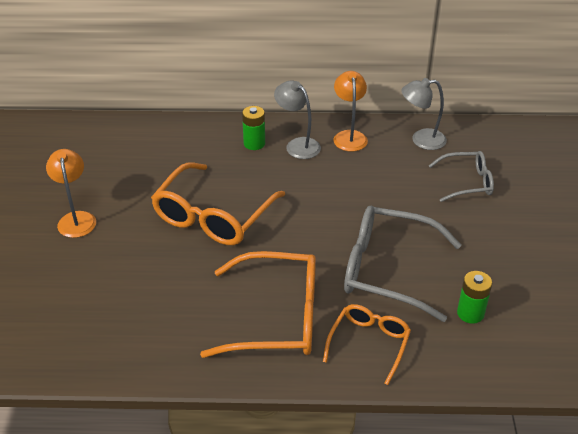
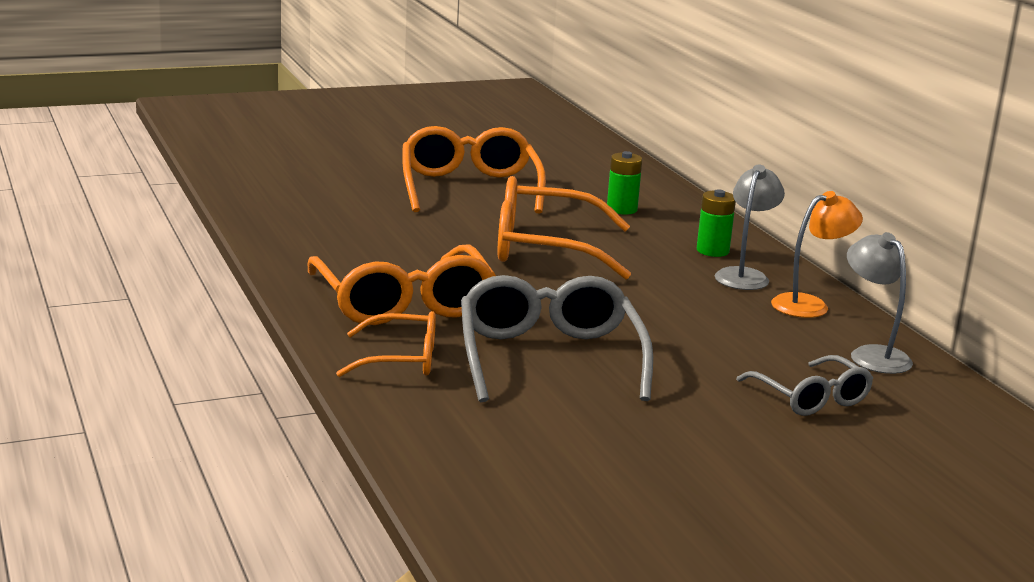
camera: 65 degrees right, 20 degrees down
orange lamp [46,149,96,238] -> orange glasses [402,126,546,214]
green battery [457,271,492,324] -> green battery moved to [607,151,642,215]

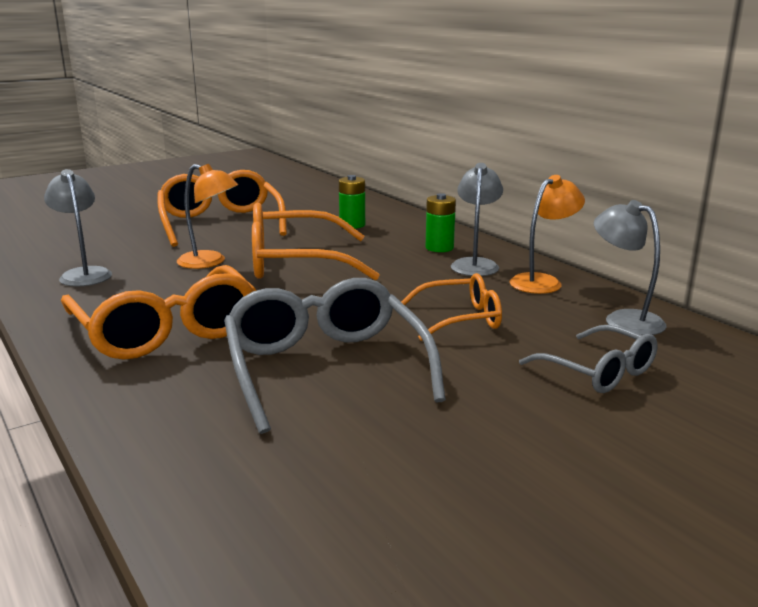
camera: 10 degrees left, 0 degrees up
orange glasses [336,311,436,377] -> orange glasses moved to [401,273,502,341]
none -> grey lamp [44,169,112,286]
none -> orange lamp [177,164,238,269]

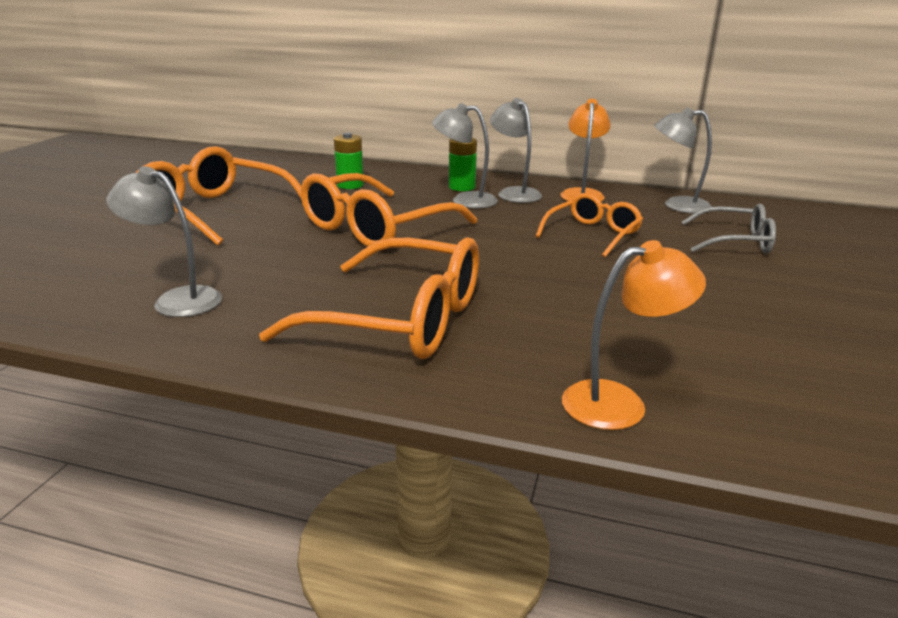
camera: 40 degrees left, 5 degrees up
orange lamp [177,164,238,269] -> orange lamp moved to [562,240,706,430]
grey glasses [224,278,446,434] -> none
none -> grey lamp [432,103,498,208]

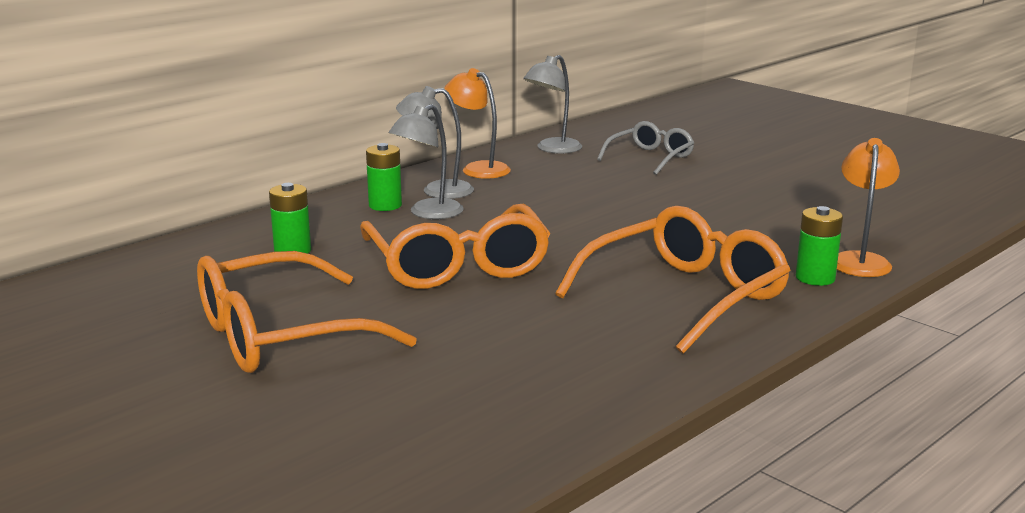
camera: 60 degrees left, 5 degrees down
grey lamp [106,166,222,317] -> none
orange glasses [535,193,643,257] -> none
none -> green battery [796,206,843,286]

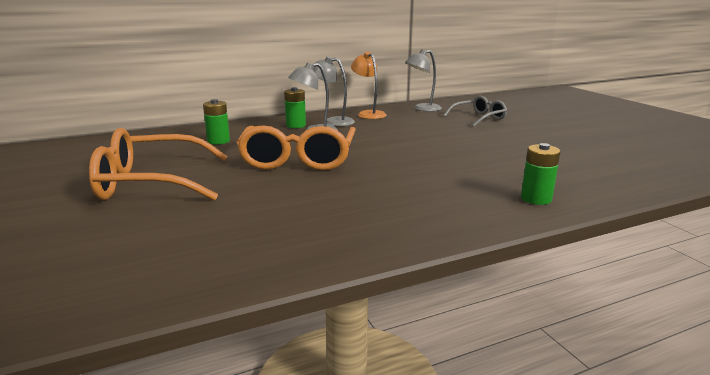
camera: 20 degrees right, 0 degrees up
orange glasses [556,206,790,354] -> none
orange lamp [837,138,900,277] -> none

